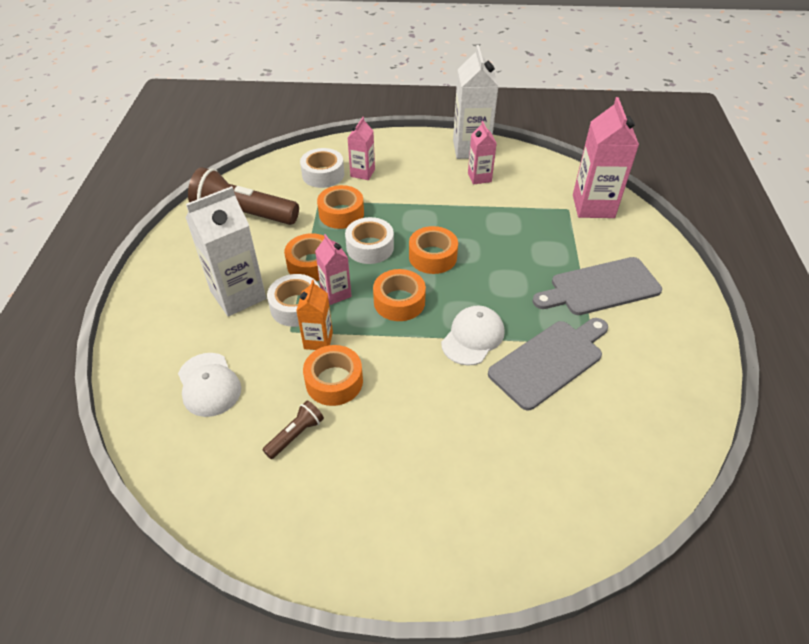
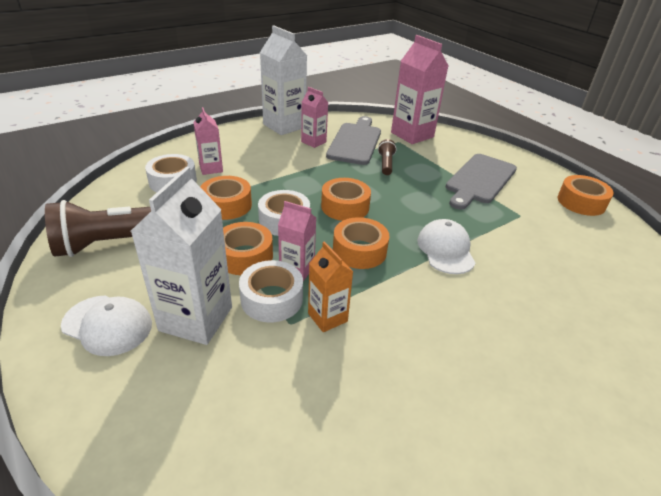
camera: 40 degrees left, 10 degrees down
white cap [178,353,241,417] -> white cap moved to [61,295,152,356]
brown flashlight [263,400,324,459] -> brown flashlight moved to [378,139,397,175]
orange tape [303,345,363,406] -> orange tape moved to [558,175,614,216]
grey cutting board [488,318,608,410] -> grey cutting board moved to [326,116,381,165]

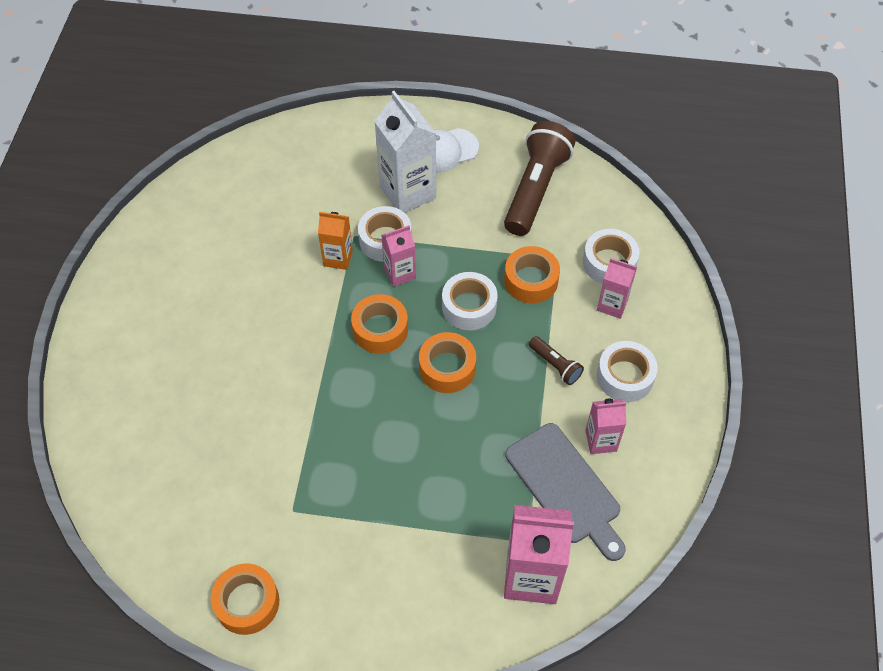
camera: 135 degrees right, 20 degrees up
orange tape [223,222,273,275] -> none
white carton [260,25,307,135] -> none
brown flashlight [378,139,397,175] -> brown flashlight moved to [529,336,584,385]
white cap [417,219,476,274] -> none
grey cutting board [446,154,517,210] -> none
none -> white tape [597,341,658,402]

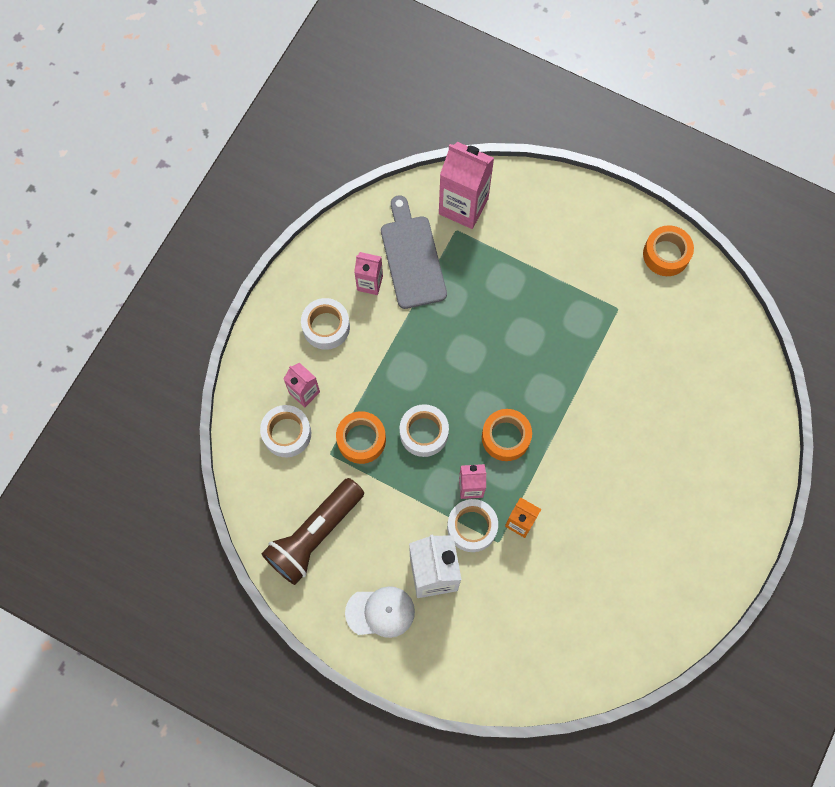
camera: 160 degrees left, 15 degrees up
orange tape [419,332,476,393] -> none
brown flashlight [529,336,584,385] -> none

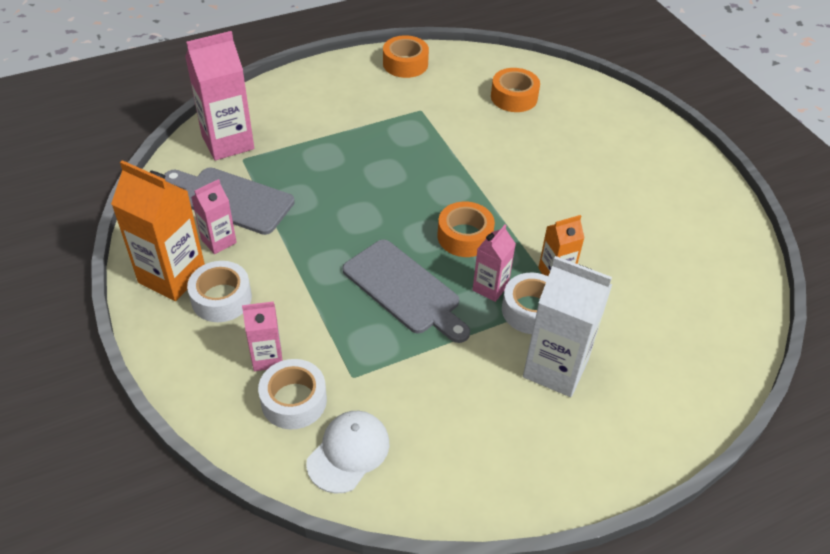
camera: 55 degrees left, 25 degrees down
brown flashlight [262,478,364,585] -> none
orange tape [336,411,386,464] -> orange tape moved to [491,68,540,112]
white cap [345,586,415,638] -> white cap moved to [306,411,390,494]
white tape [400,404,449,457] -> grey cutting board [342,240,470,343]
none -> orange carton [111,160,205,301]

